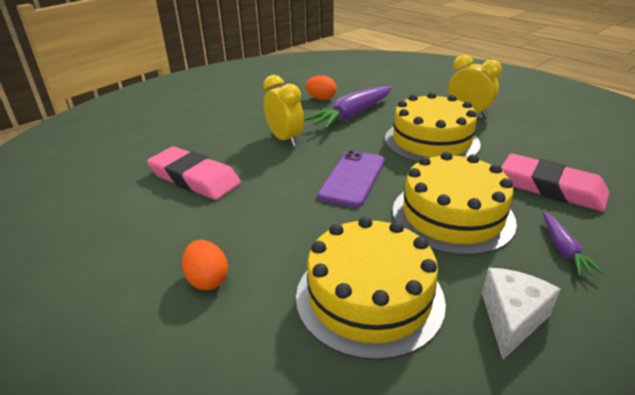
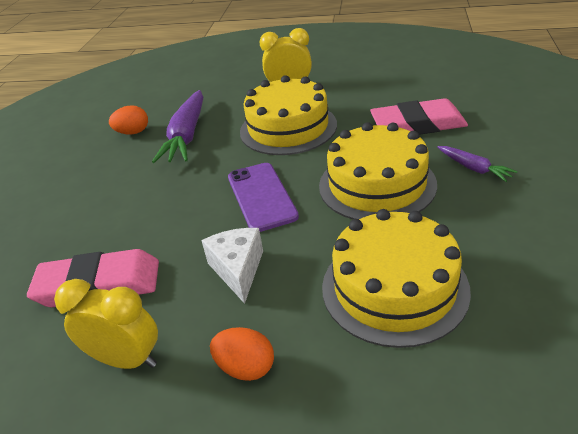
camera: 35 degrees left, 5 degrees up
yellow clock [263,75,304,146] -> yellow clock moved to [54,279,158,369]
white cheese [482,268,561,360] -> white cheese moved to [201,228,263,304]

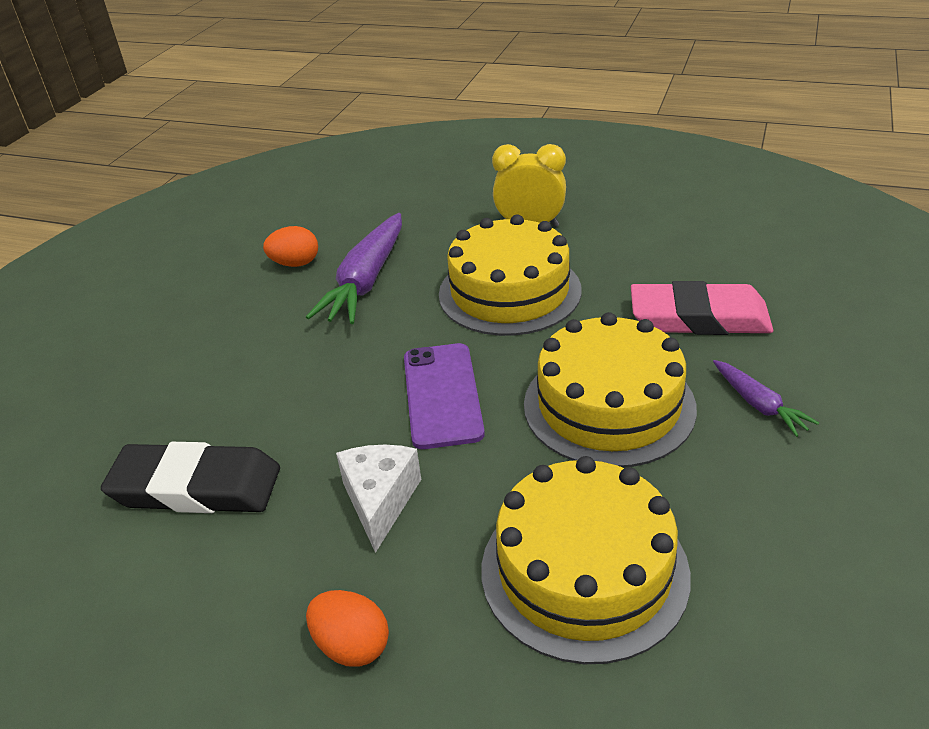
camera: 10 degrees right, 0 degrees up
pink eraser [27,249,159,307] -> black eraser [101,442,280,513]
yellow clock [54,279,158,369] -> none

